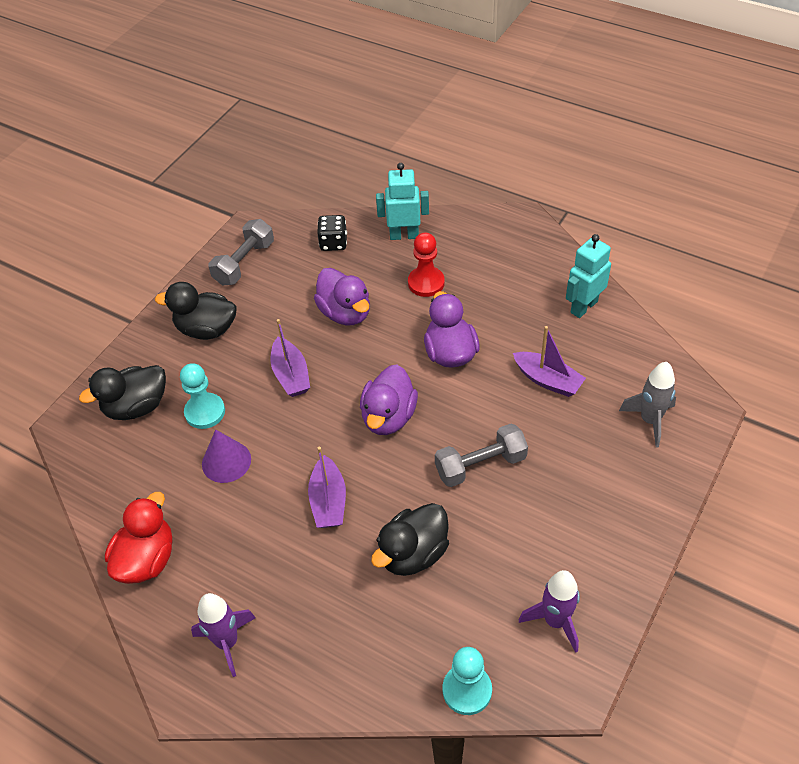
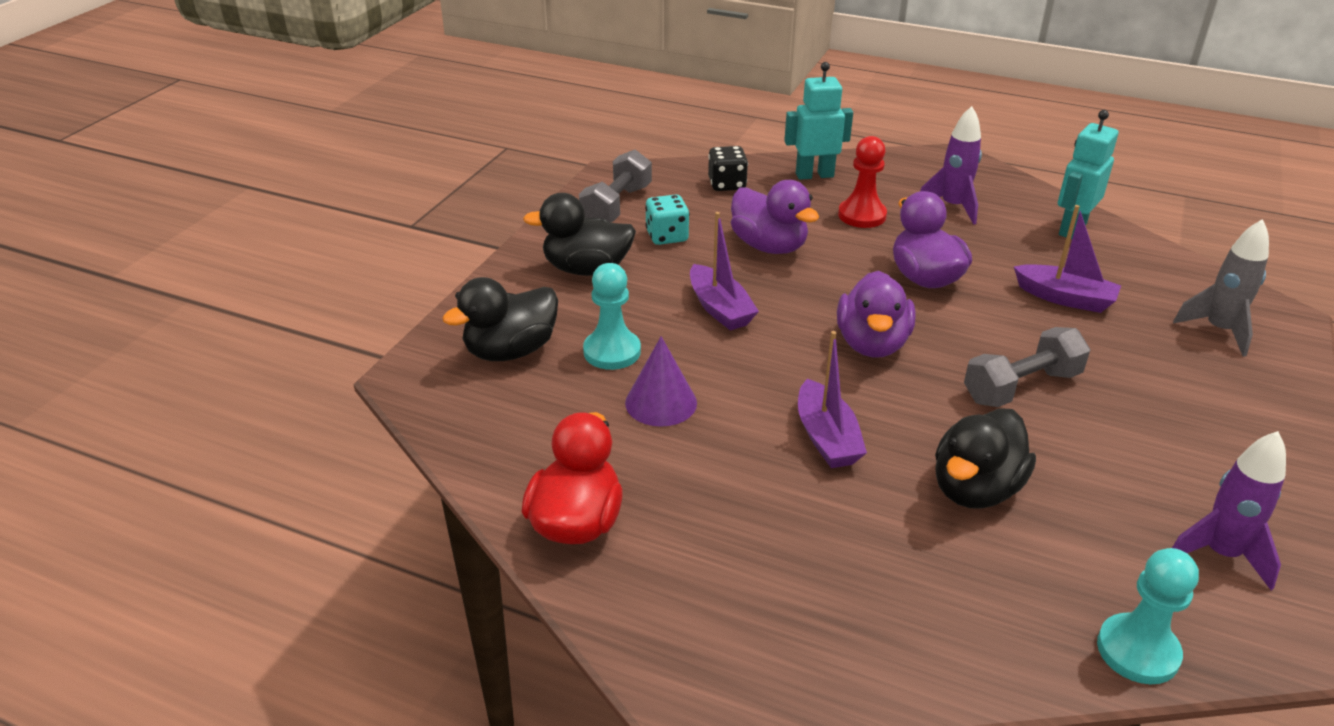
camera: 10 degrees left, 15 degrees down
purple rocket [191,593,256,677] -> purple rocket moved to [920,106,982,225]
none -> turquoise dice [645,194,690,245]

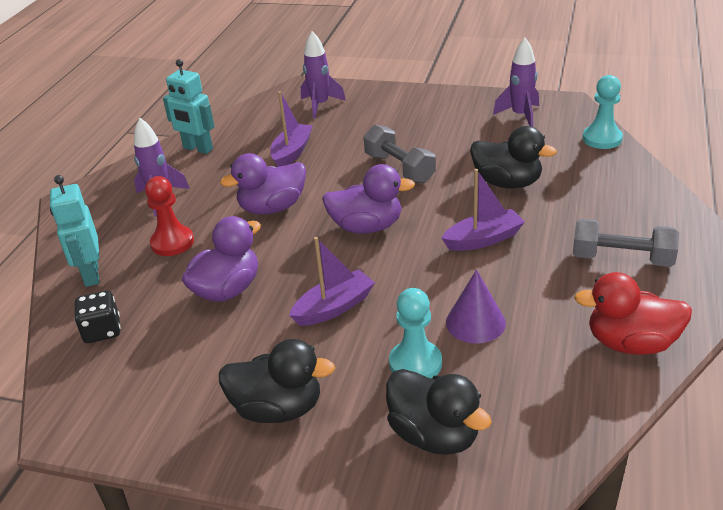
camera: 95 degrees left, 0 degrees up
black duck [523,193,636,276] -> black duck turned 75 degrees counterclockwise [219,339,335,423]
grey dumbbell [579,150,652,222] -> grey dumbbell moved to [573,219,679,267]
turquoise dice [645,194,690,245] -> none
grey rocket [1173,219,1269,357] -> purple rocket [301,31,346,119]

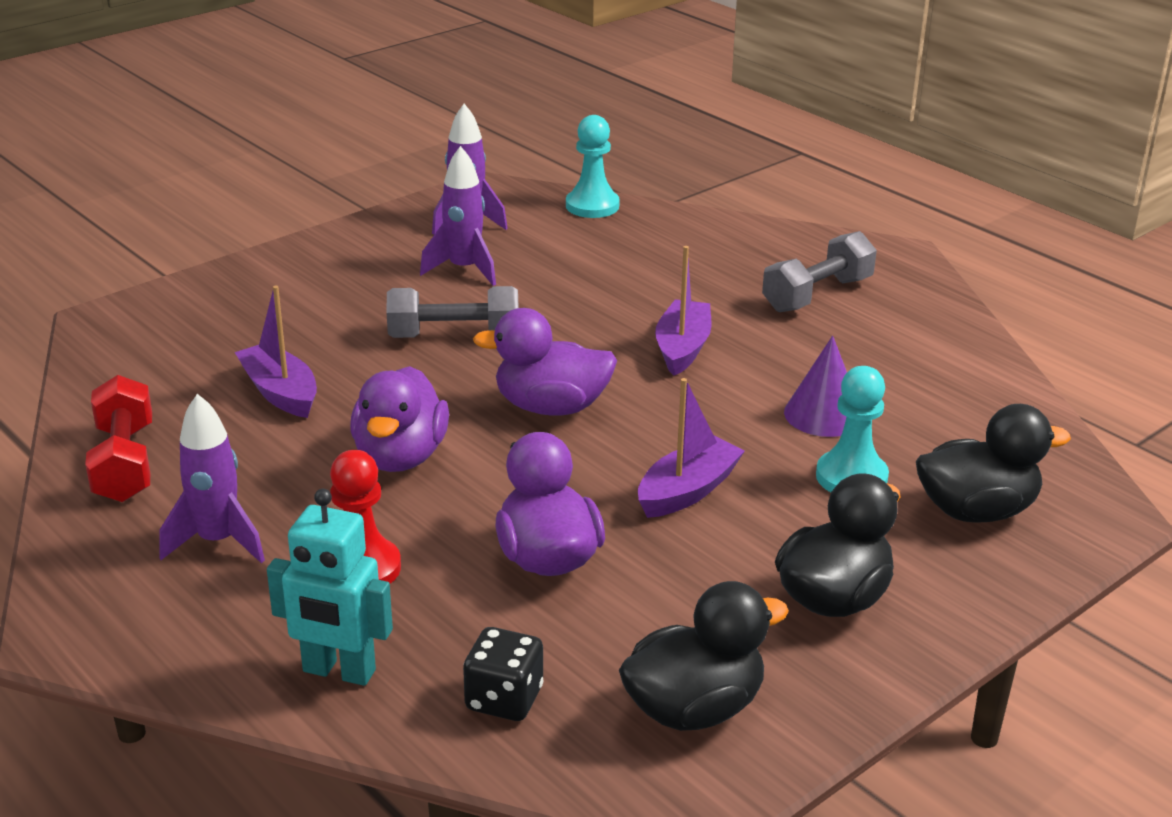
camera: 60 degrees left, 5 degrees down
turquoise robot [163,59,215,154] -> red dumbbell [85,375,152,502]
purple boat [289,237,375,326] -> purple boat turned 45 degrees clockwise [638,378,745,518]
purple rocket [301,31,346,119] -> purple rocket moved to [420,146,496,286]
purple duck [322,164,415,234] -> purple duck turned 120 degrees counterclockwise [473,308,617,416]
black duck [470,126,557,189] -> black duck moved to [619,581,789,731]
red duck [574,272,692,355] -> none

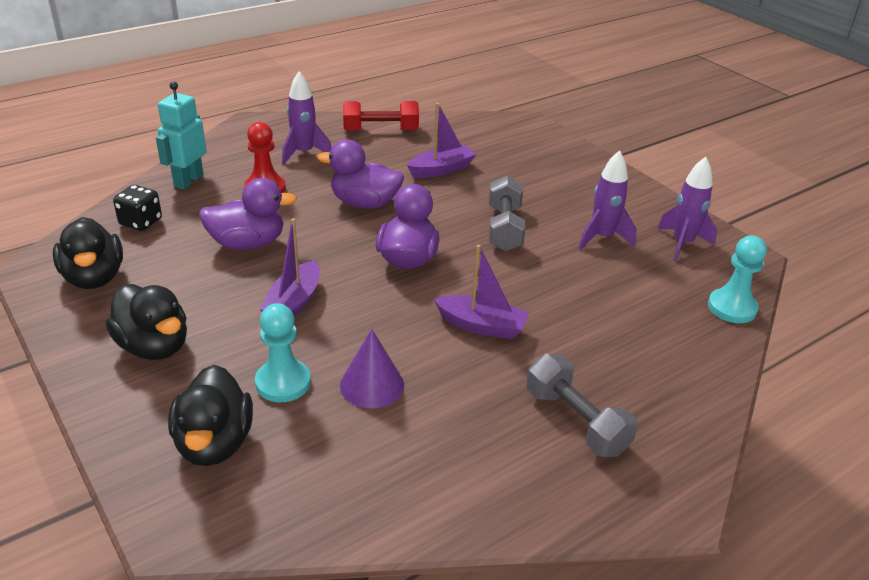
camera: 95 degrees right, 5 degrees up
purple boat [638,378,745,518] -> purple boat turned 60 degrees clockwise [259,218,320,317]

